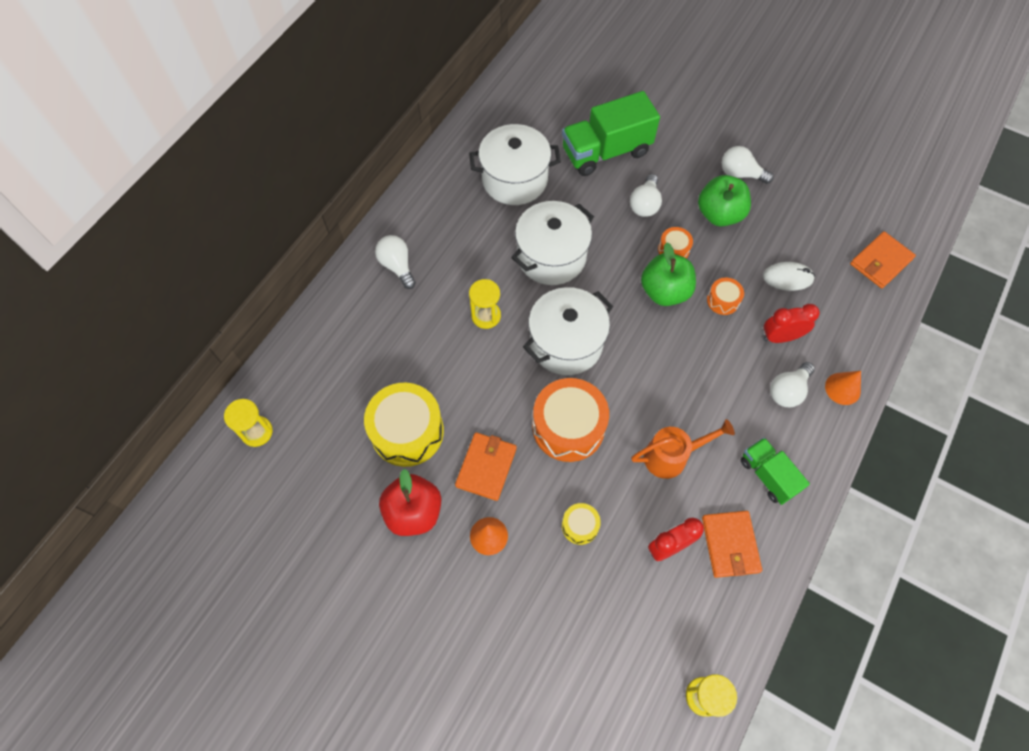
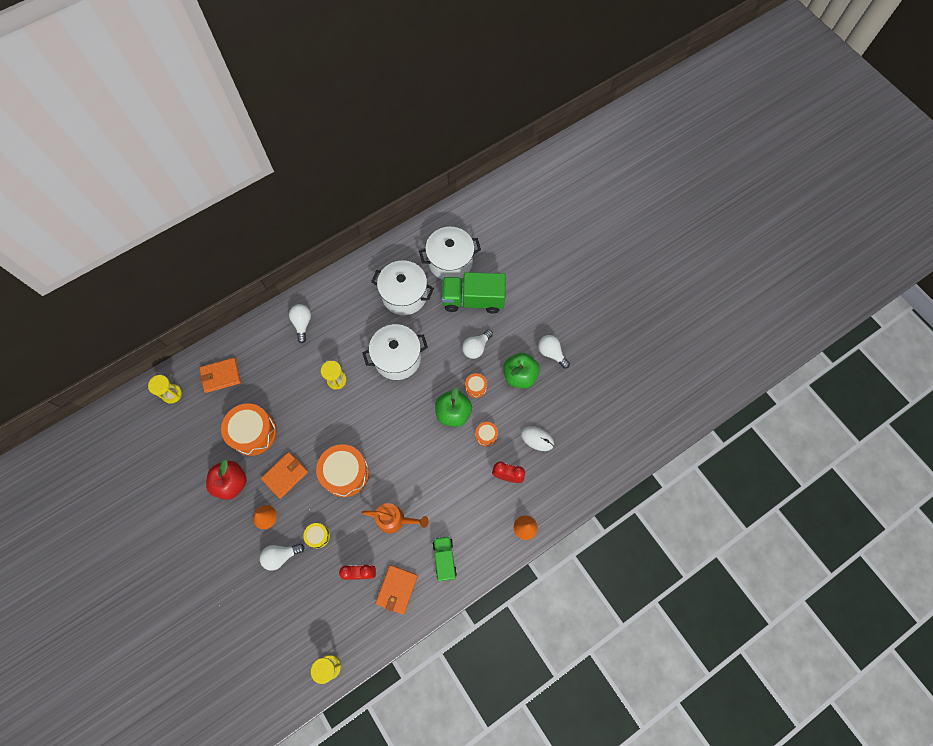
camera: 25 degrees right, 5 degrees up
yellow drum [364,383,444,467] -> orange drum [221,403,277,456]
white pot [523,287,613,375] -> white pot moved to [419,227,481,280]
white light bulb [770,362,815,407] -> white light bulb moved to [260,543,304,571]
orange wallet [850,231,916,288] -> orange wallet moved to [200,358,241,393]

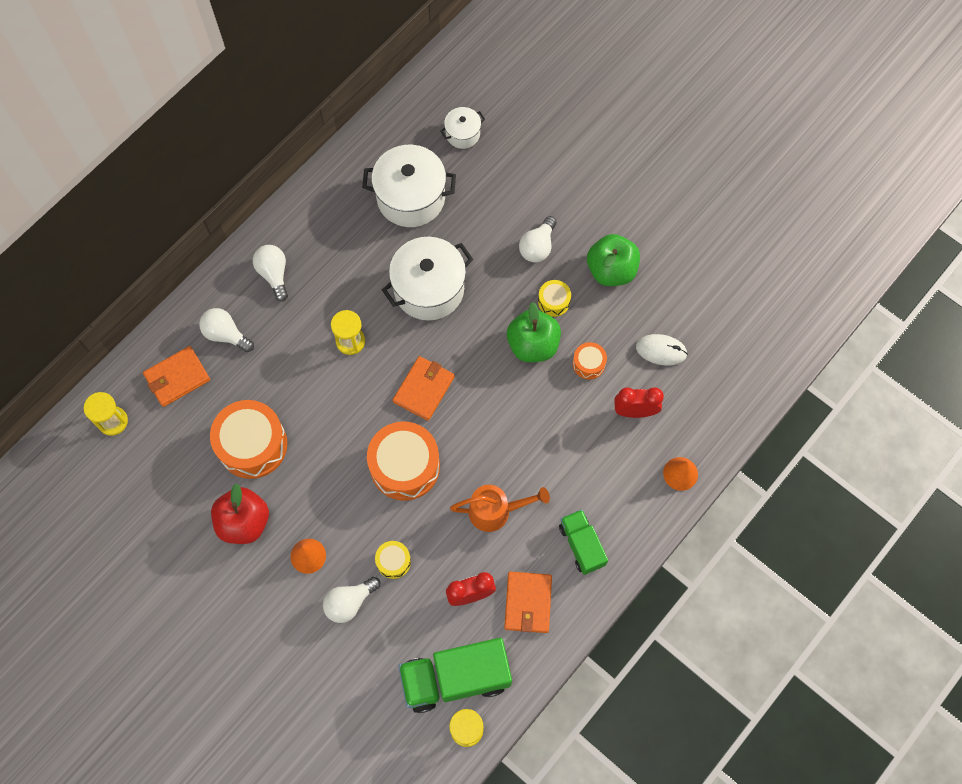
camera: 15 degrees left, 0 degrees up
orange wallet [261,452,308,499] -> orange wallet moved to [393,356,455,421]
white pot [419,227,481,280] -> white pot [440,107,485,149], size x0.51
green truck [442,272,506,314] -> green truck moved to [398,638,512,713]
orange drum [465,373,487,398] -> yellow drum [538,280,571,317]
white light bulb [538,335,570,368] -> white light bulb moved to [199,308,254,352]

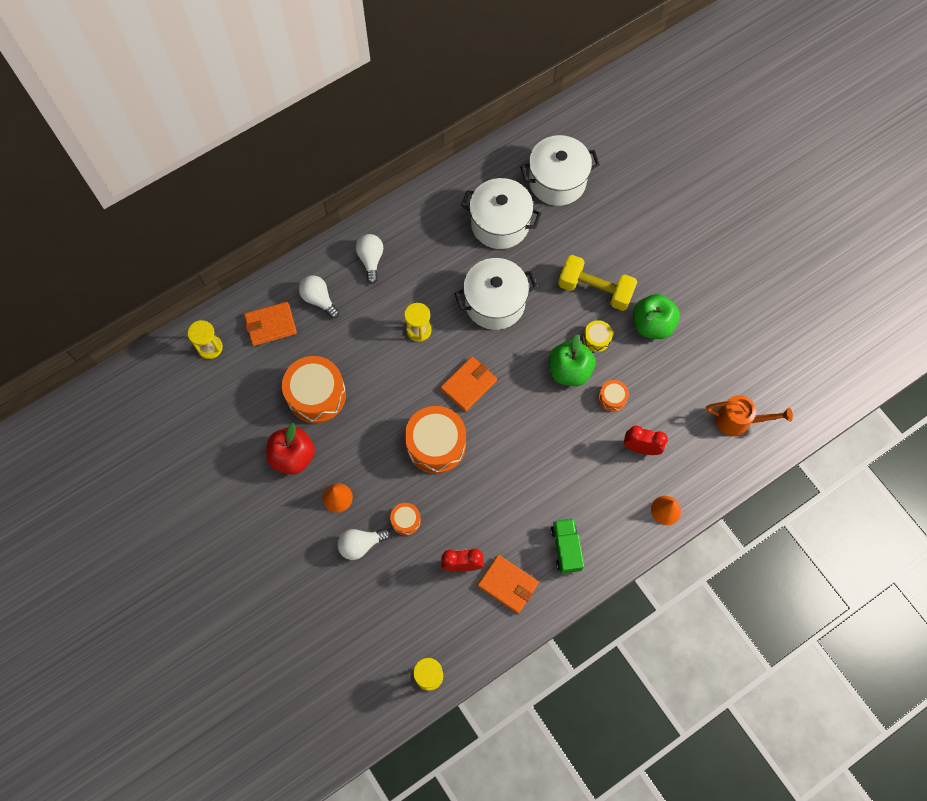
camera: 15 degrees right, 0 degrees up
yellow drum [375,541,411,579] -> orange drum [390,503,421,535]
green truck [398,638,512,713] -> none
white pot [440,107,485,149] -> white pot [520,135,600,206], size x1.95
orange watering can [450,485,550,532] -> orange watering can moved to [706,395,793,436]
orange wallet [504,572,552,633] -> orange wallet turned 75 degrees counterclockwise [478,555,539,614]
white light bulb [519,216,557,263] -> yellow dumbbell [558,255,637,311]
white mouse [636,334,688,366] -> none

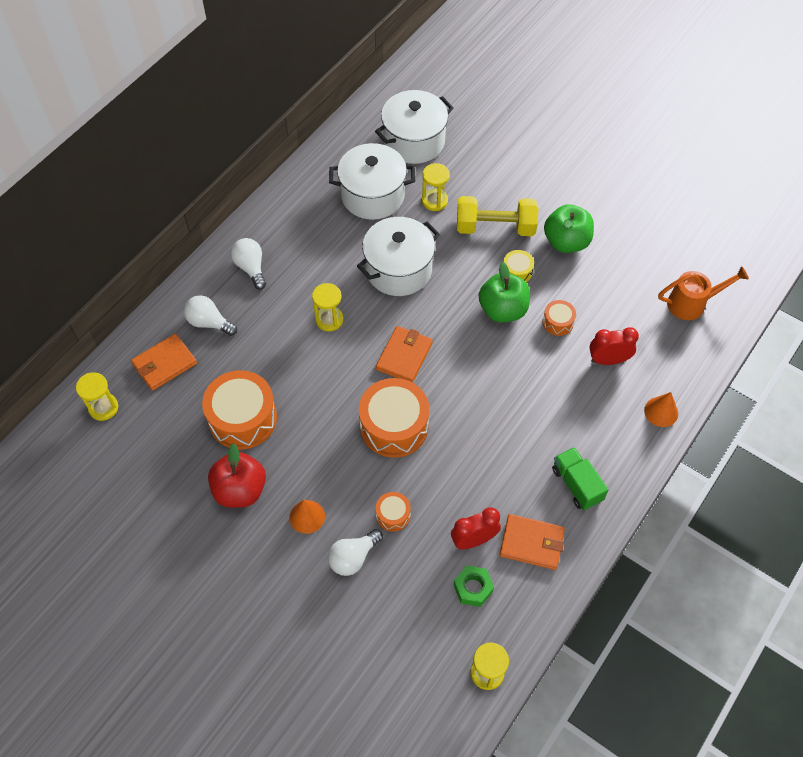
camera: 20 degrees left, 10 degrees down
none -> yellow hourglass [422,163,450,211]
none -> green nut [454,565,494,607]

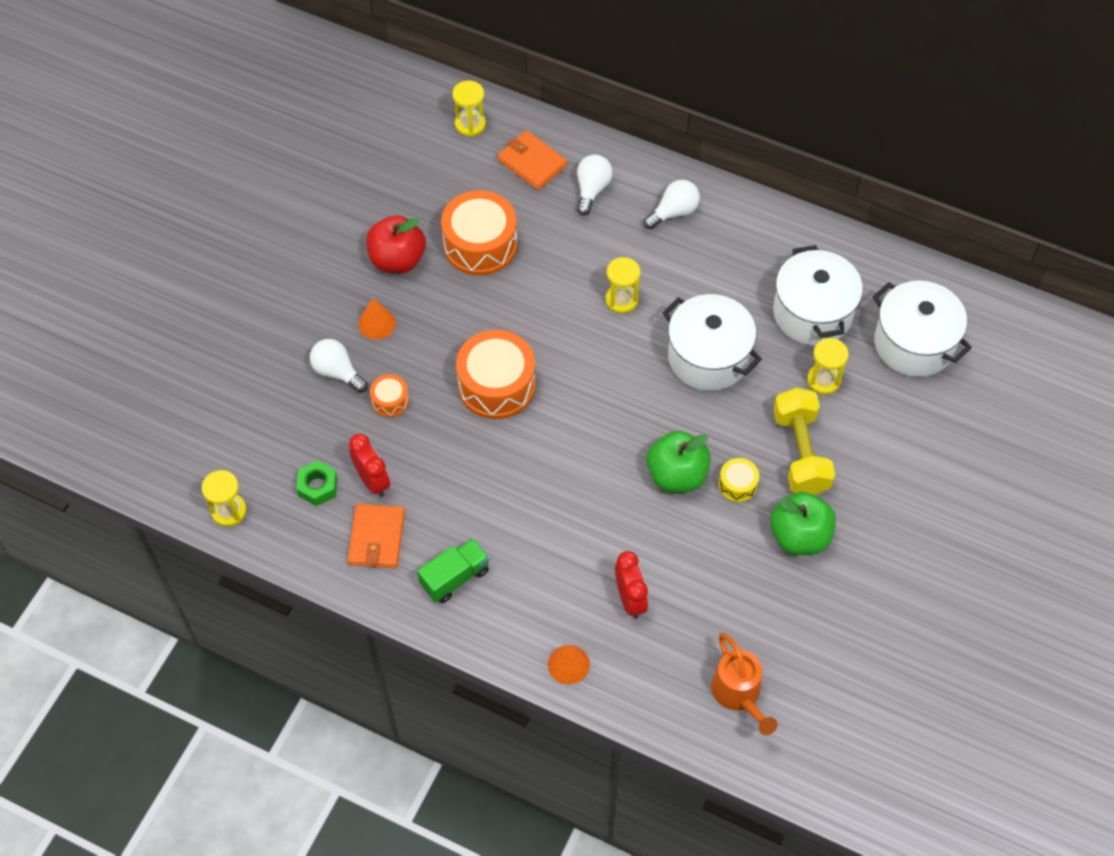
camera: 80 degrees right, 0 degrees up
orange wallet [376,326,433,383] -> none
orange drum [543,300,576,336] -> none

